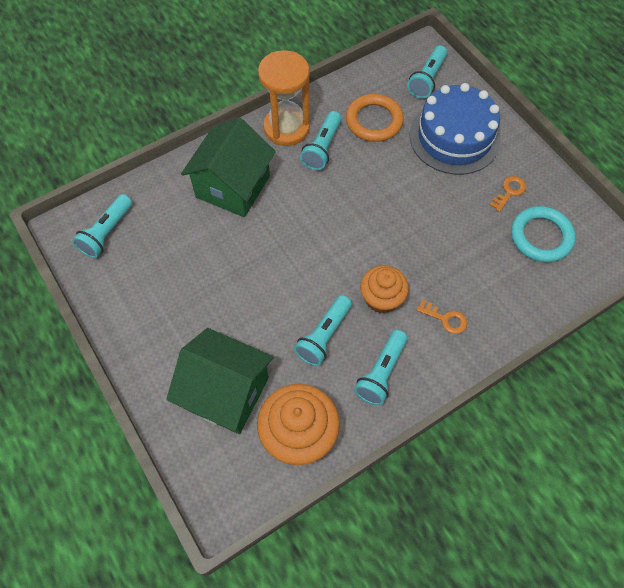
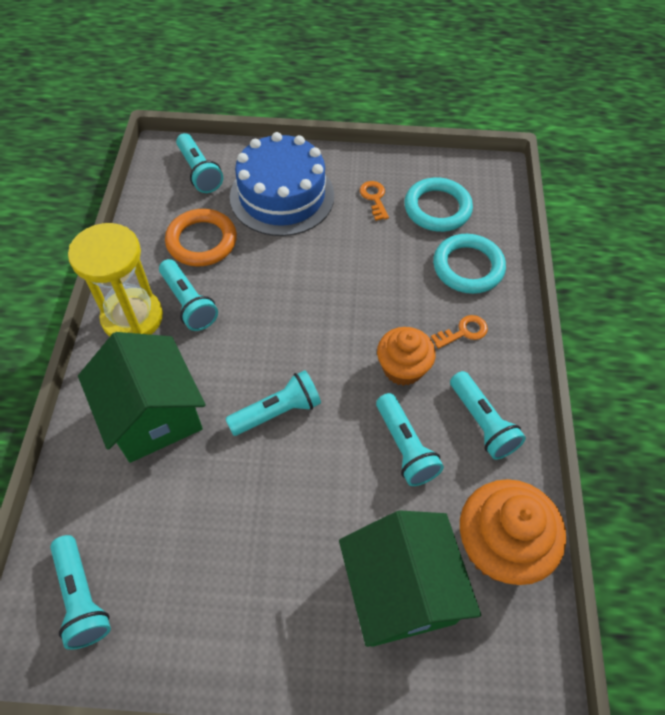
camera: 55 degrees left, 5 degrees down
green house [166,328,274,434] -> green house turned 75 degrees counterclockwise [339,510,481,647]
orange hourglass [258,50,310,146] -> yellow hourglass [68,223,163,337]
none -> turquoise flashlight [225,370,321,436]
none -> turquoise ring [433,234,506,294]

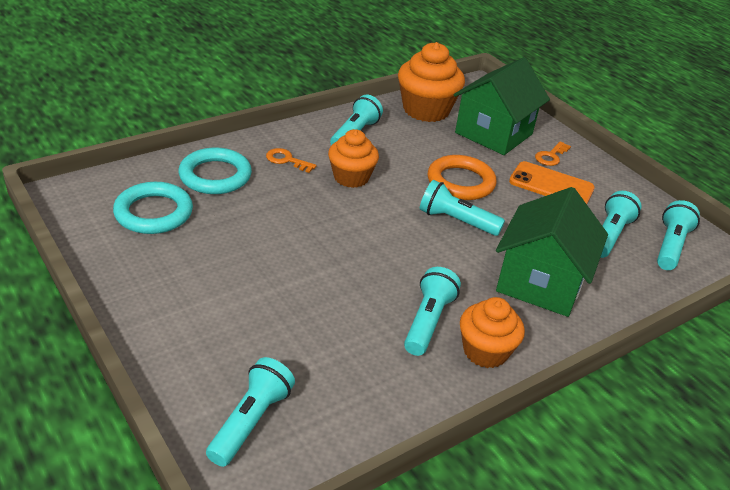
camera: 130 degrees left, 20 degrees down
yellow hourglass [68,223,163,337] -> orange cupcake [460,297,525,368]
orange ring [165,209,237,266] -> orange ring moved to [428,155,497,200]
blue cake [230,132,334,236] -> none
orange key [360,181,389,221] -> orange key moved to [535,141,571,166]
turquoise flashlight [376,393,444,486] -> turquoise flashlight moved to [600,191,642,258]
none -> orange phone [509,161,595,204]

